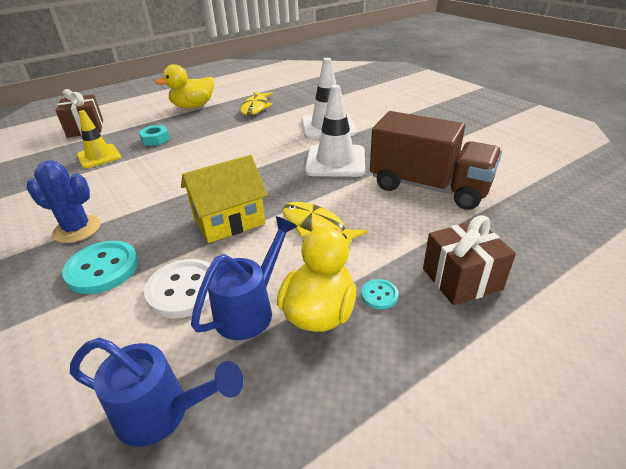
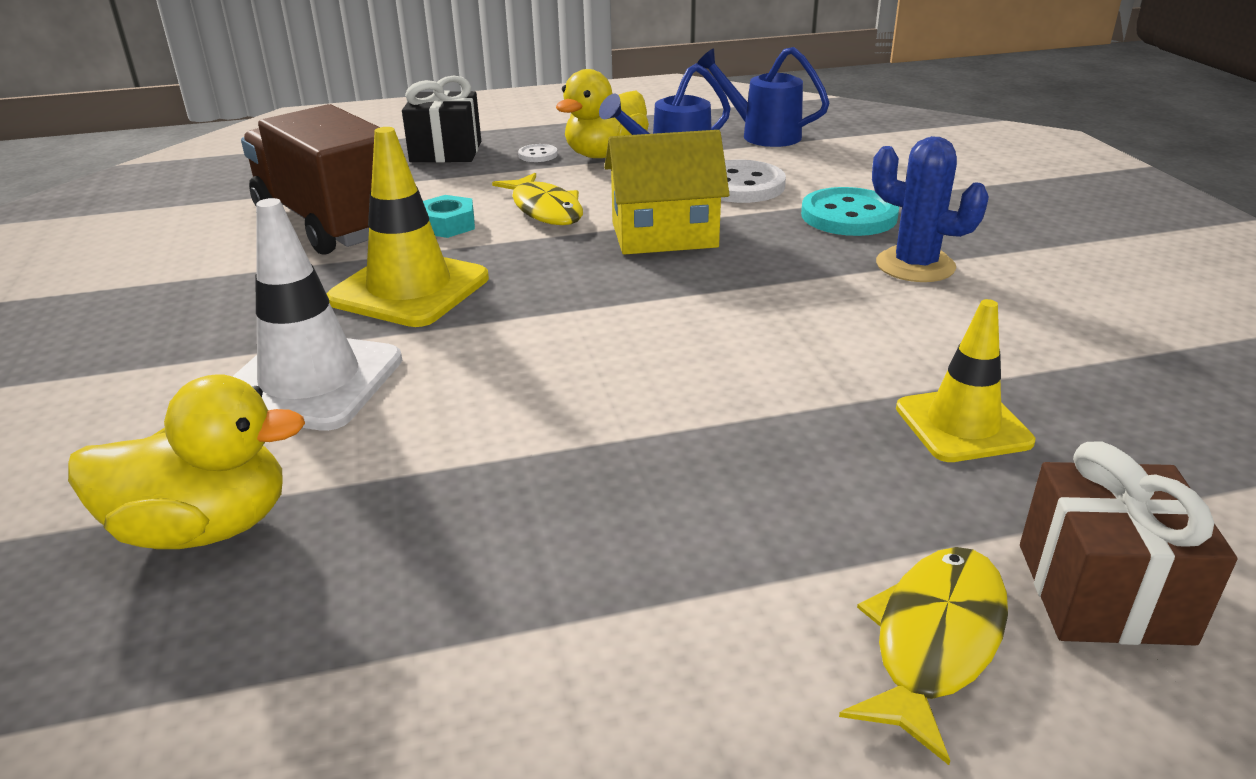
camera: 160 degrees left, 5 degrees down
turquoise nut [139,125,170,146] -> turquoise nut moved to [423,195,475,238]
yellow duck [155,64,214,108] -> yellow duck moved to [68,374,305,549]
yellow fish [240,92,273,115] -> yellow fish moved to [839,547,1008,765]
white traffic cone [305,85,365,177] -> yellow traffic cone [327,127,489,327]
turquoise button [361,279,399,309] -> white button [518,144,558,162]
brown gift [423,215,516,306] -> black gift [402,76,481,162]

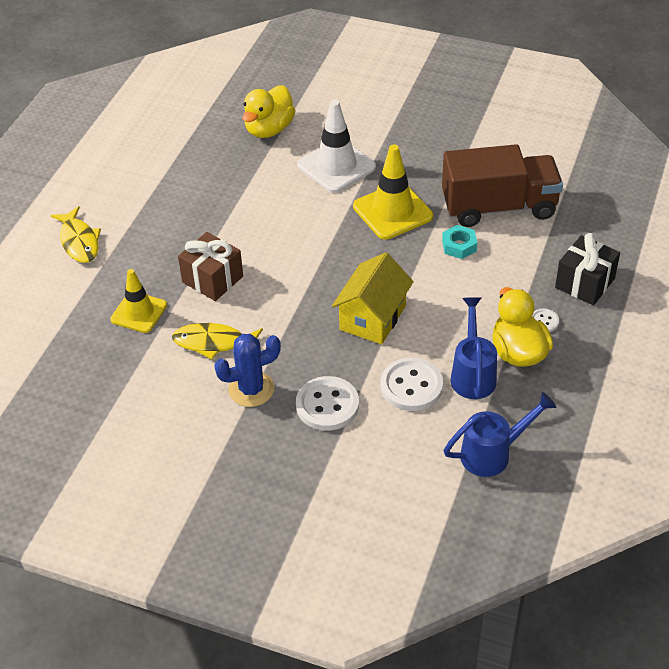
camera: 125 degrees right, 15 degrees up
yellow fish [492,173,583,225] -> yellow fish moved to [172,323,263,360]
turquoise button [801,187,899,236] -> white button [296,376,359,431]
brown gift [1020,441,1237,645] -> brown gift moved to [178,232,243,301]

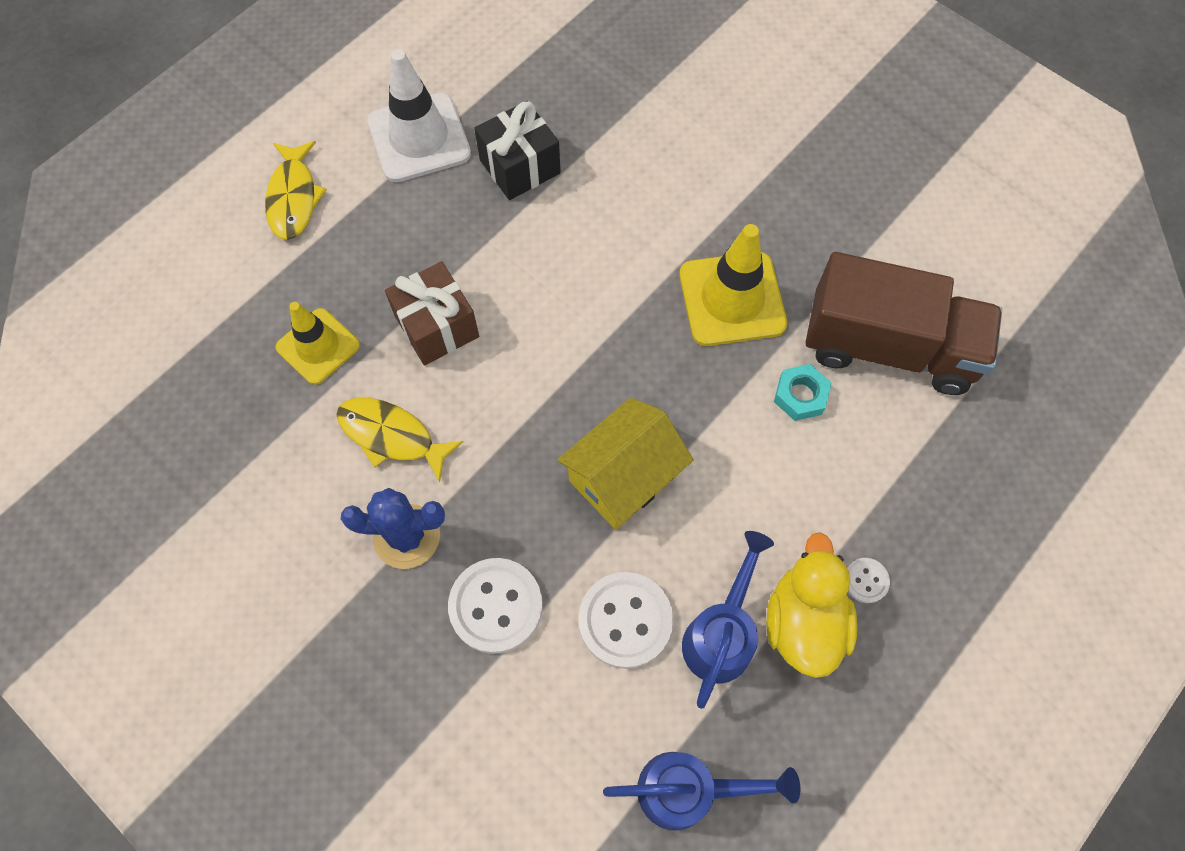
camera: 20 degrees right, 20 degrees up
yellow duck [242,85,296,138] -> none
white traffic cone [297,100,376,193] -> white traffic cone moved to [367,49,471,182]
black gift [555,233,620,305] -> black gift moved to [474,101,561,200]

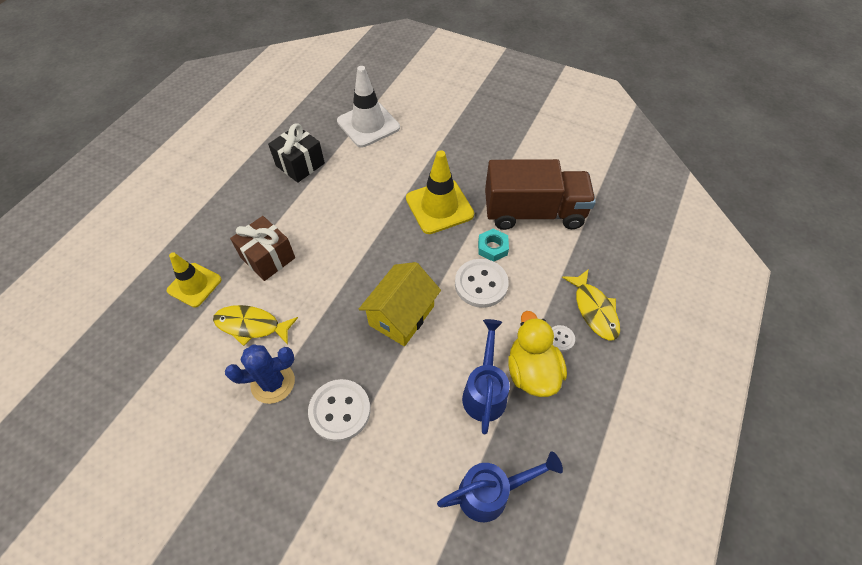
camera: 15 degrees left, 10 degrees down
yellow fish [265,141,327,240] -> yellow fish moved to [562,269,620,340]
white traffic cone [367,49,471,182] -> white traffic cone moved to [337,66,400,147]
white button [579,572,673,669] -> white button moved to [455,259,509,308]

